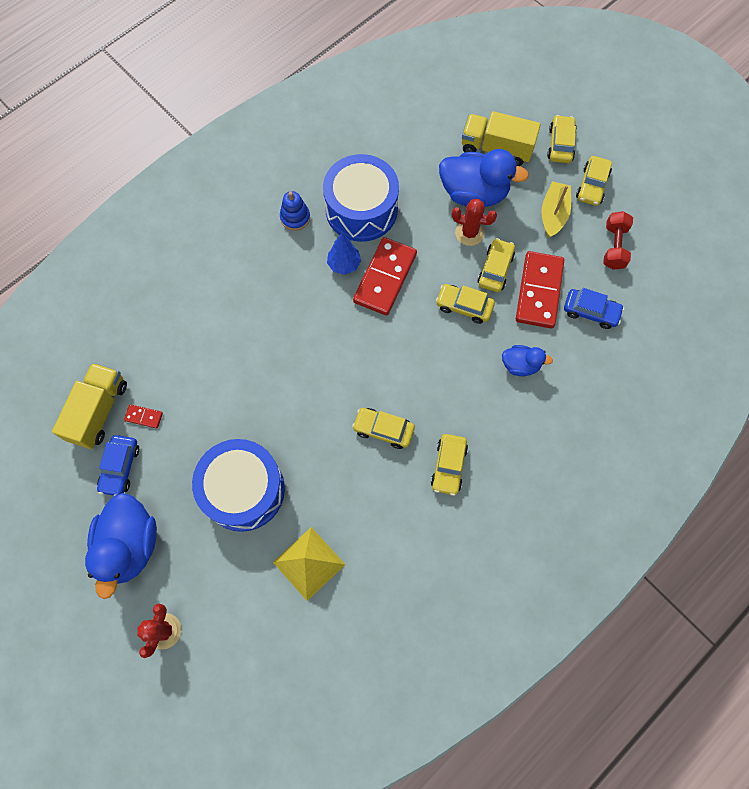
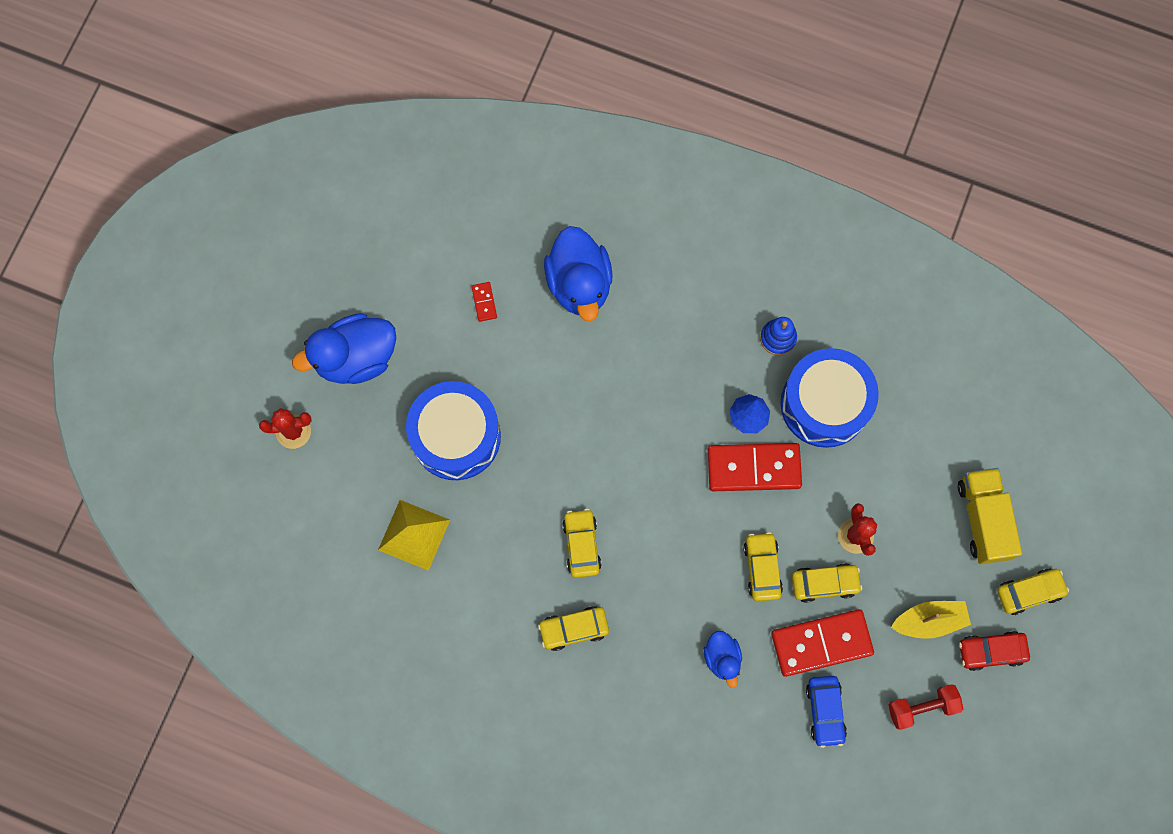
camera: 65 degrees right, 5 degrees up
yellow truck [52,363,127,449] -> none
blue car [97,435,139,496] -> none
blue duck [439,149,529,207] -> blue duck moved to [544,226,613,321]
yellow car [576,156,612,206] -> red car [959,631,1030,671]

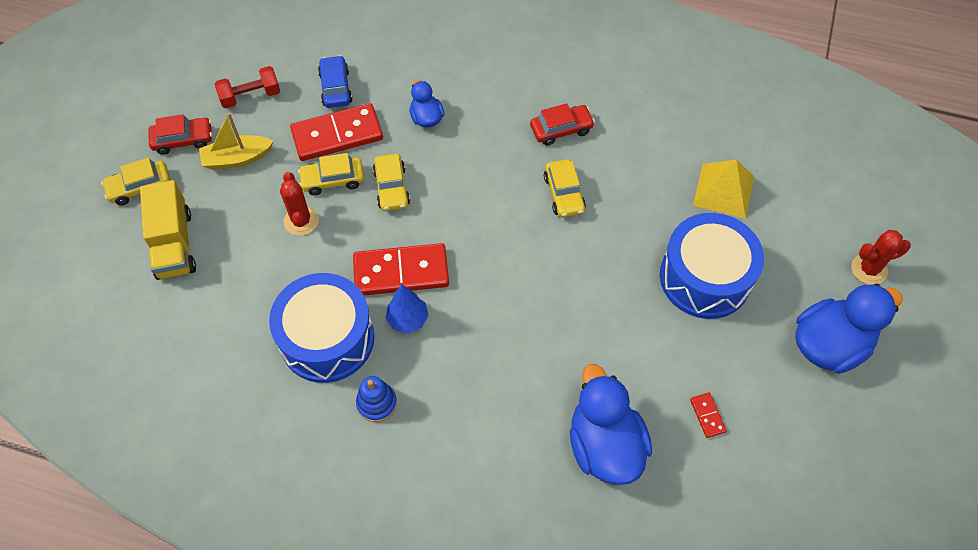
camera: 175 degrees right, 15 degrees down
yellow car [538,606,609,651] -> red car [530,103,595,146]

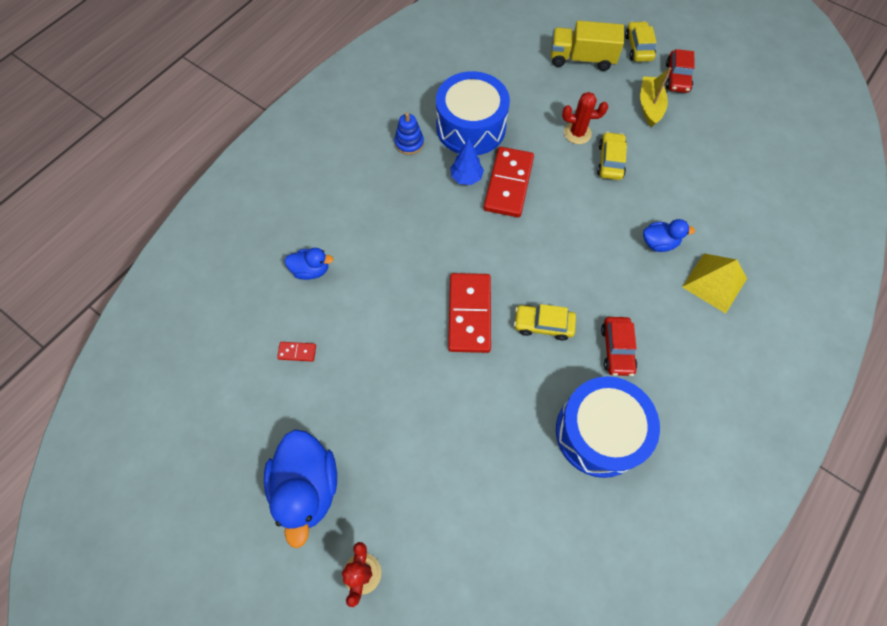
camera: 110 degrees right, 5 degrees up
red dumbbell [215,66,280,109] -> none
red domino [290,103,383,161] -> red domino moved to [448,273,491,353]
blue car [318,55,353,108] -> none
yellow car [373,154,410,211] -> none
blue duck [570,364,652,485] -> blue duck [285,248,334,280], size x0.53
blue drum [660,213,764,319] -> blue drum moved to [556,376,660,478]
yellow pyramid [693,160,754,219] -> yellow pyramid moved to [682,253,747,314]

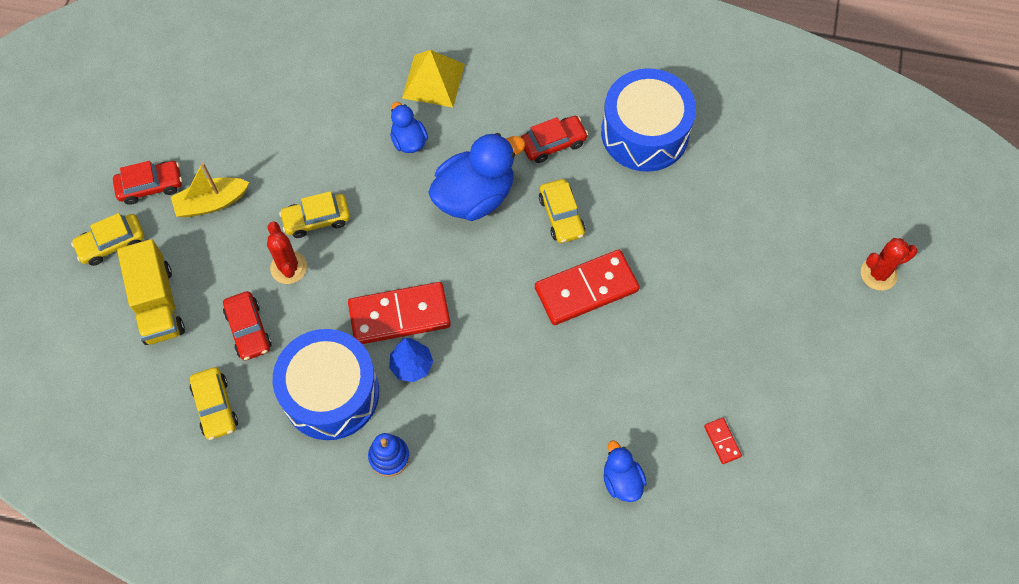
camera: 115 degrees left, 0 degrees up
blue duck [264,429,337,548] -> blue duck moved to [428,133,526,221]
none -> yellow car [190,367,238,440]
none -> red car [223,291,272,360]

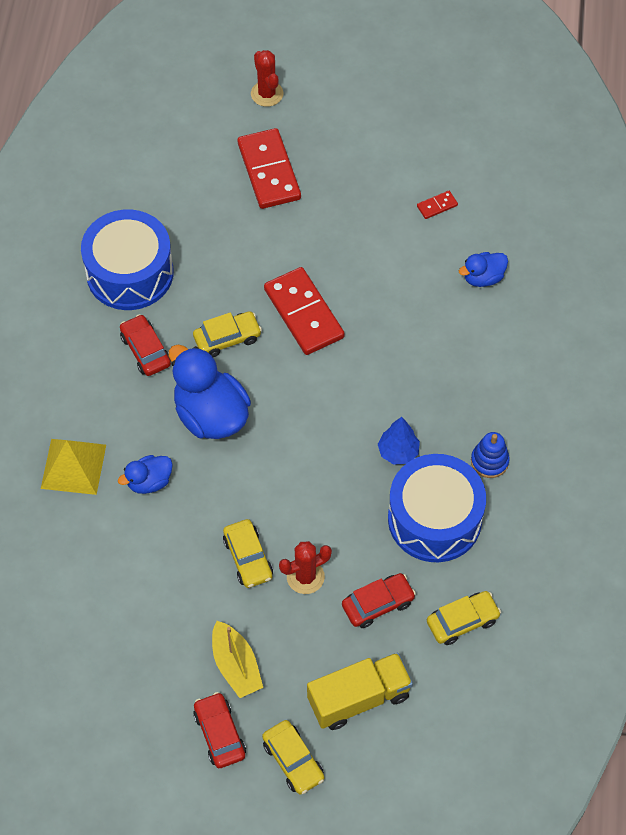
camera: 95 degrees left, 5 degrees down
red domino [348,282,451,344] -> red domino moved to [238,128,301,209]

